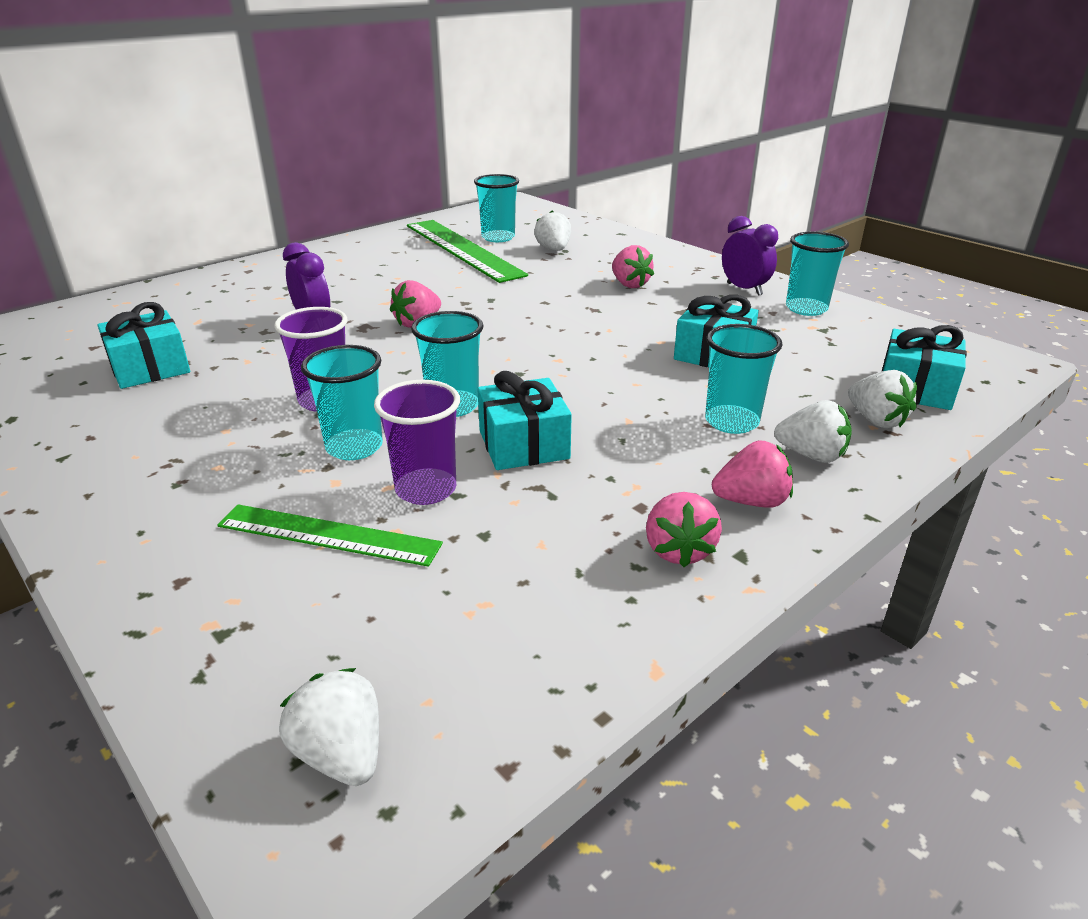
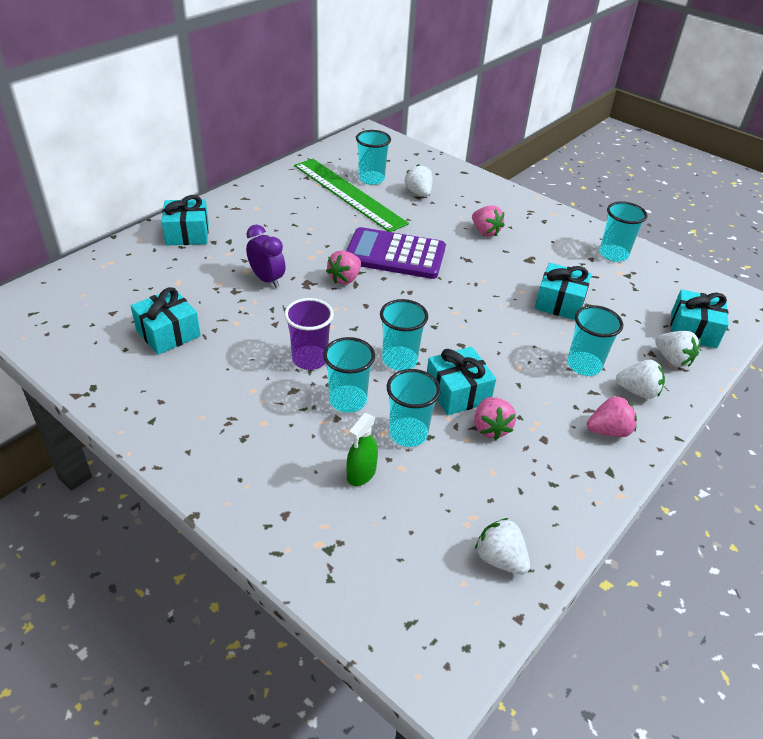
camera: 10 degrees left, 10 degrees up
green ruler [217,504,443,567] -> green spray bottle [346,413,378,486]
white strawberry [279,668,379,786] -> white strawberry moved to [475,518,530,575]
purple cup [374,380,460,505] -> turquoise cup [387,369,441,447]
pink strawberry [646,492,722,567] -> pink strawberry moved to [474,397,516,440]
purple clock [722,216,778,296] -> none
none -> turquoise gift [161,195,209,245]
none -> purple calculator [346,227,446,279]

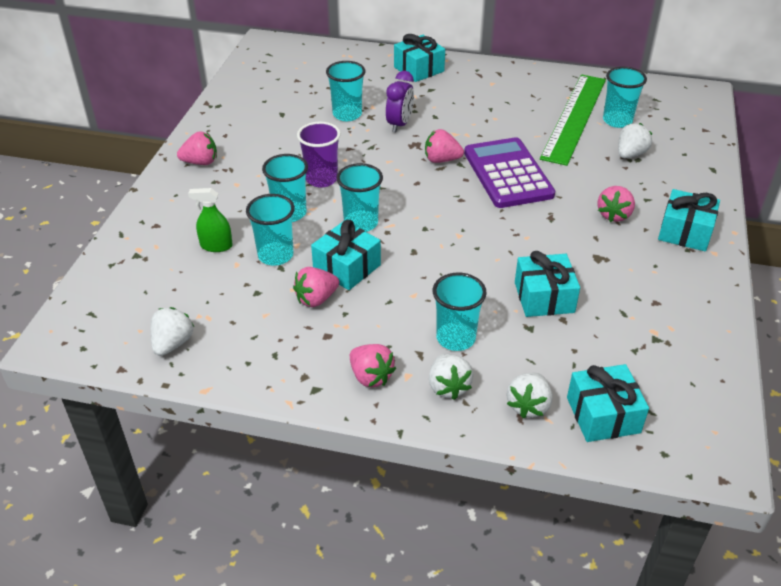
camera: 65 degrees right, 0 degrees up
turquoise gift [131,287,201,355] -> turquoise gift moved to [658,189,720,251]
turquoise cup [600,201,647,262] -> turquoise cup moved to [326,61,365,121]
none -> pink strawberry [177,131,217,165]

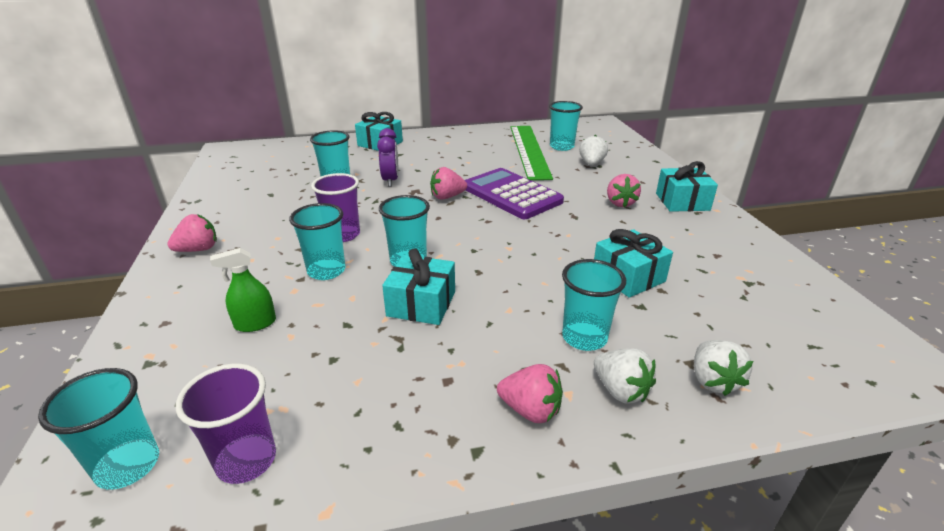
camera: 25 degrees left, 10 degrees down
white strawberry [150,307,194,356] -> purple cup [176,364,276,484]
turquoise cup [246,194,295,266] -> turquoise cup moved to [38,368,159,490]
pink strawberry [293,267,339,307] -> none
turquoise gift [567,364,649,442] -> none

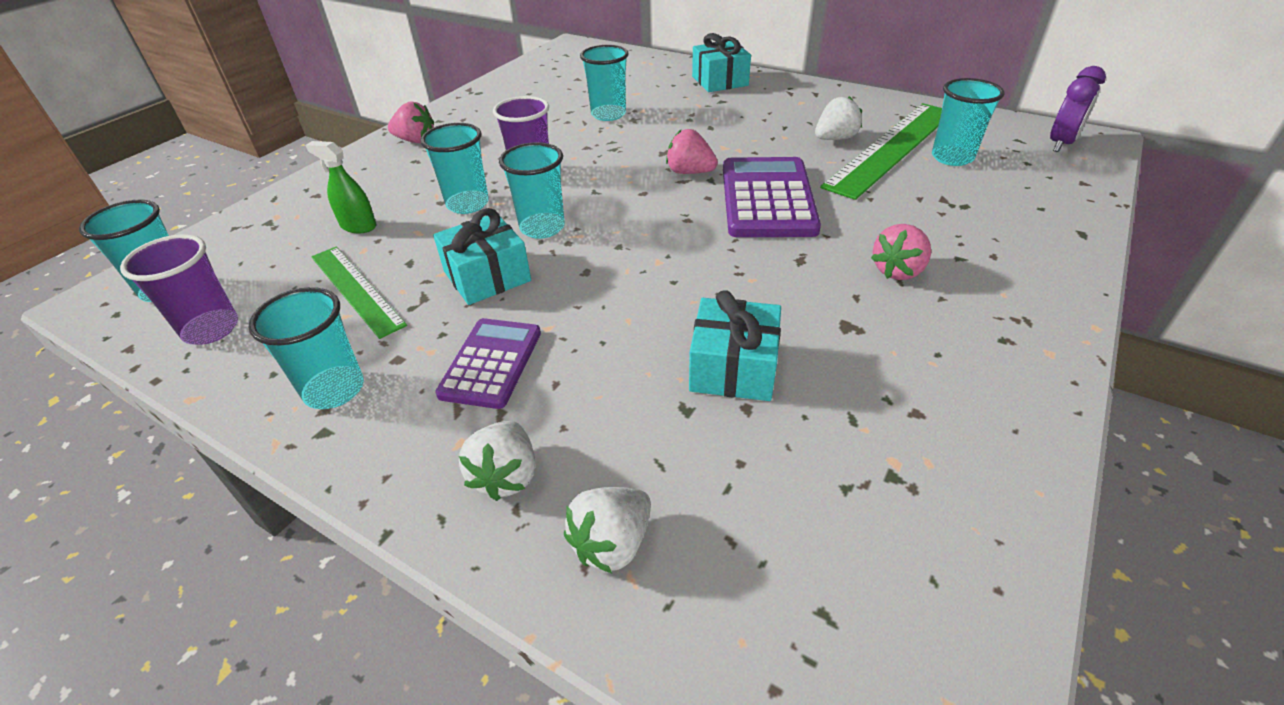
camera: 45 degrees right, 10 degrees up
purple clock [377,128,399,187] -> purple clock moved to [1050,66,1106,152]
pink strawberry [497,364,563,423] -> none
turquoise cup [562,259,626,351] -> turquoise cup moved to [248,287,364,409]
white strawberry [579,135,608,165] -> white strawberry moved to [815,96,862,140]
turquoise gift [656,161,718,212] -> none
none -> green ruler [311,247,407,339]
none -> purple calculator [435,318,541,409]

